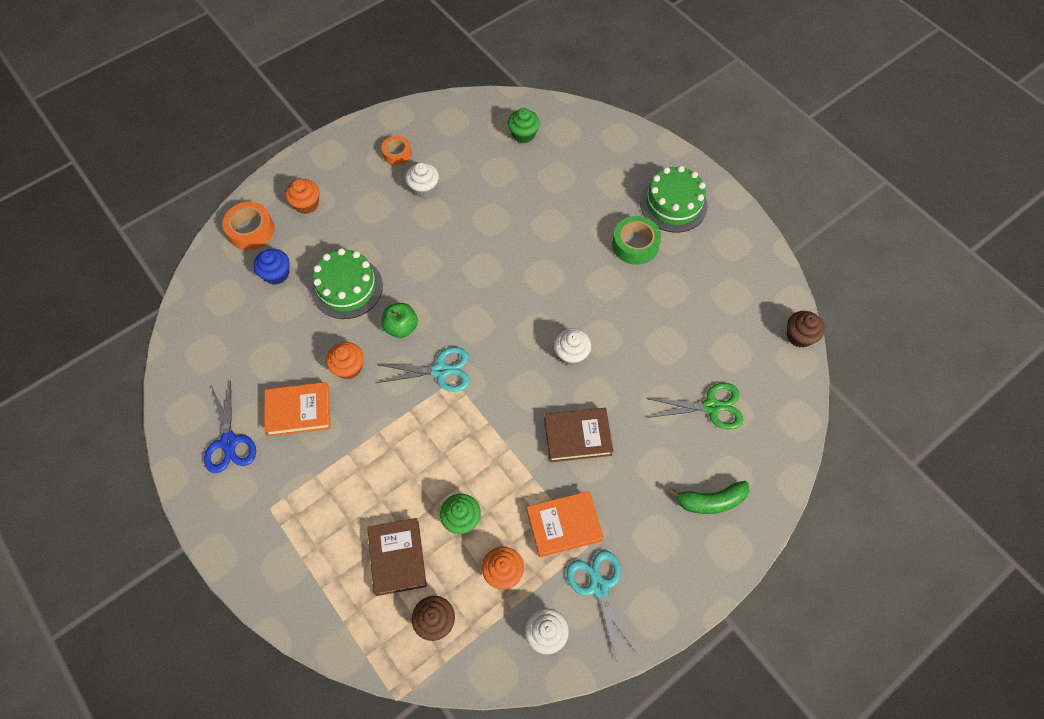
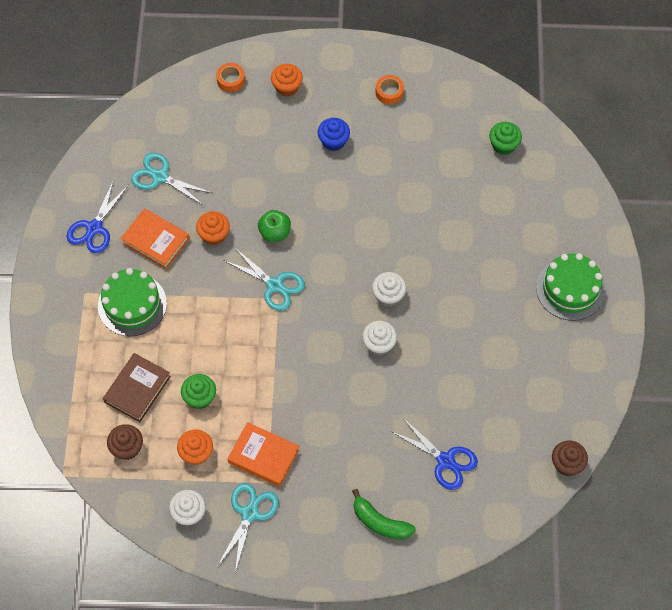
camera: 40 degrees right, 0 degrees up
orange tape [222,202,274,250] -> orange tape [216,63,245,92], size x0.66
blue cupcake [254,249,289,285] -> blue cupcake moved to [317,118,350,151]
green cake [311,248,383,319] -> green cake moved to [98,268,167,336]
white cupcake [405,162,439,197] -> white cupcake moved to [372,272,406,306]
brown book [544,408,613,462] -> none
green tape [612,216,661,265] -> none
green scissors [647,383,743,430] -> blue scissors [391,418,478,490]
none -> turquoise scissors [131,153,212,206]

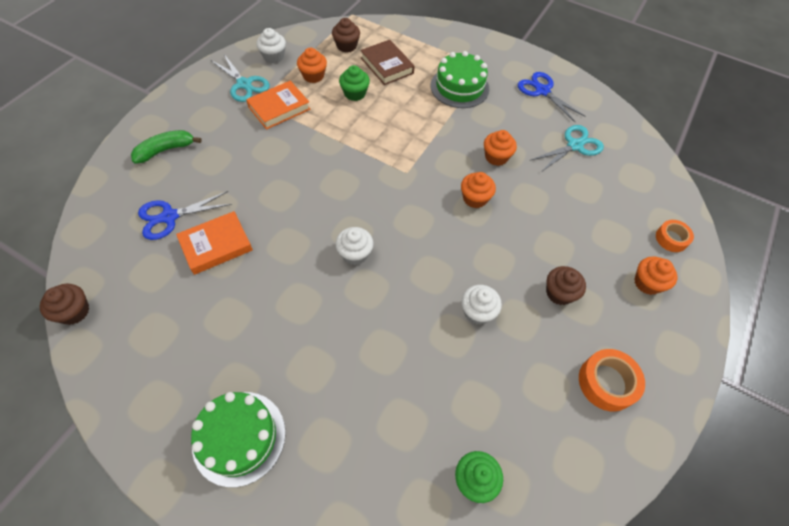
camera: 115 degrees right, 5 degrees down
orange book [121,208,189,269] -> orange book moved to [176,211,253,275]
turquoise scissors [225,247,305,311] -> none
green apple [258,210,291,242] -> orange cupcake [461,172,496,208]
blue cupcake [317,118,350,151] -> brown cupcake [546,266,586,305]
white cupcake [362,321,397,355] -> white cupcake moved to [461,285,502,325]
orange tape [375,75,404,104] -> orange tape [579,349,645,412], size x1.53

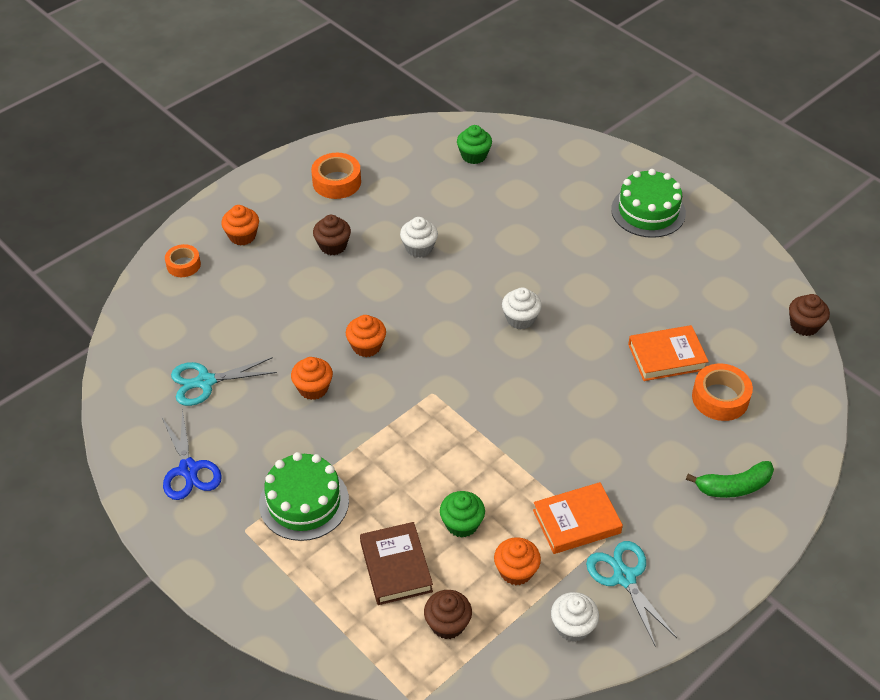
camera: 160 degrees left, 10 degrees down
blue scissors [138,191,232,240] -> orange tape [692,364,753,421]

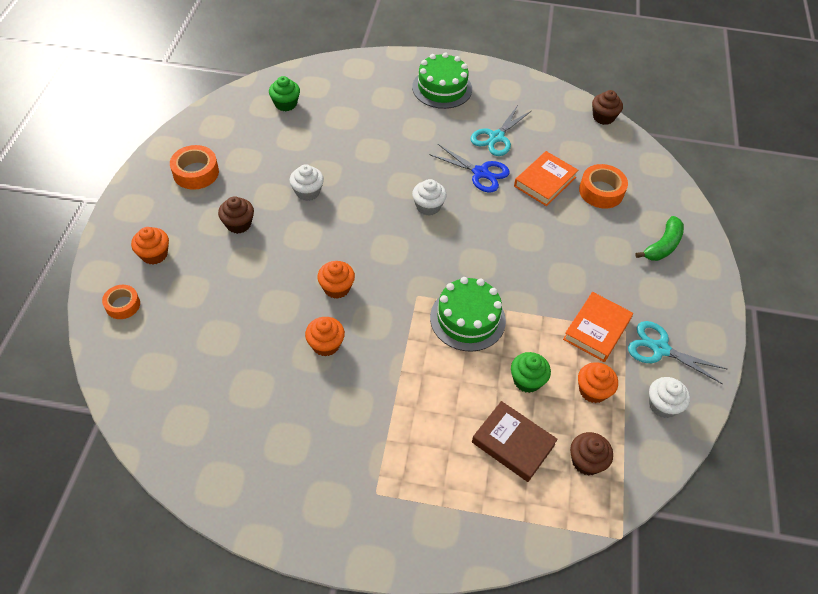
camera: 40 degrees left, 5 degrees up
blue scissors [161,409,222,500] -> blue scissors moved to [429,144,510,193]
turquoise scissors [171,357,277,406] -> turquoise scissors moved to [470,105,531,156]
green cake [259,452,349,541] -> green cake moved to [430,277,506,352]

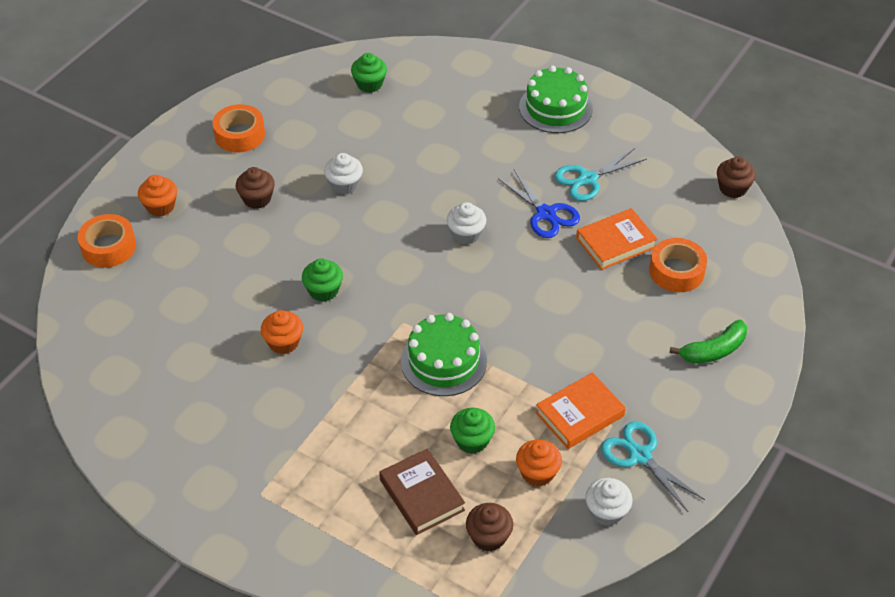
camera: 25 degrees right, 5 degrees down
orange tape [102,285,140,319] -> orange tape [78,214,136,268], size x1.53
orange cupcake [317,261,355,299] -> green cupcake [302,259,343,302]

